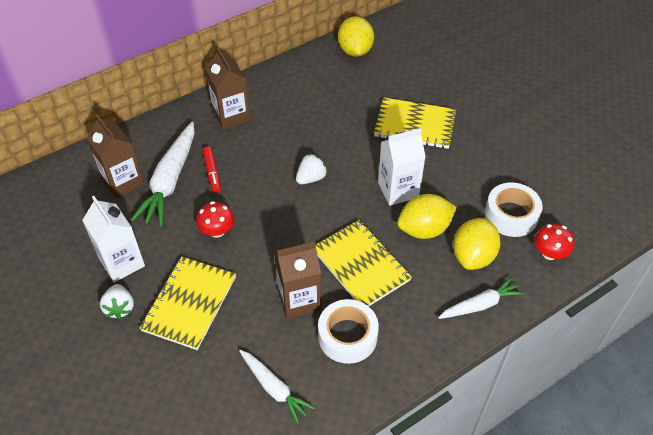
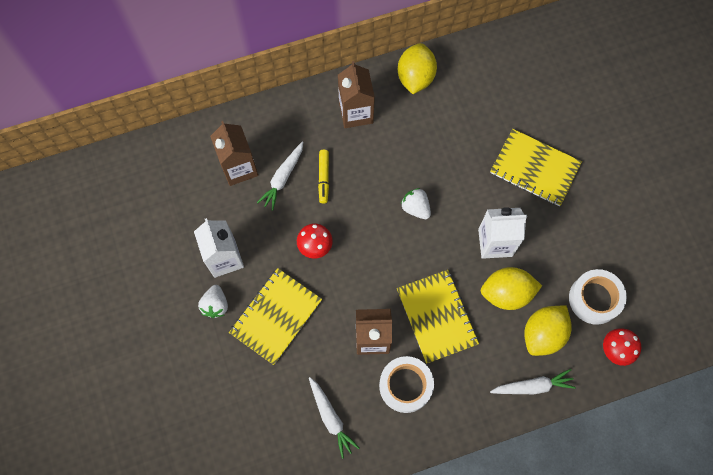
camera: 15 degrees right, 20 degrees up
white carrot [130,122,195,227] -> white carrot [257,142,303,211], size x0.60
red marker [202,146,221,193] -> yellow marker [318,150,329,203]
white strawberry [296,153,327,184] -> white strawberry turned 105 degrees counterclockwise [401,188,431,219]
yellow lemon [338,16,374,57] -> yellow lemon moved to [398,43,437,94]

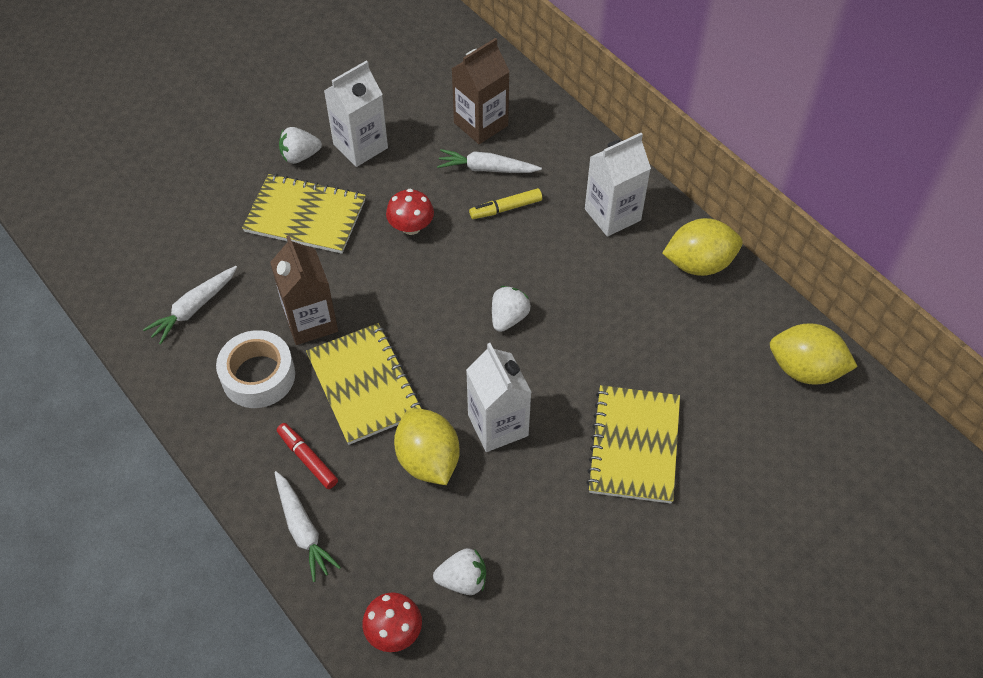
camera: 70 degrees right, 15 degrees down
brown carton [338,61,375,128] -> white carton [585,133,651,237]
yellow notebook [397,270,479,364] -> yellow notebook turned 75 degrees counterclockwise [306,323,422,445]
yellow lemon [524,305,572,356] -> yellow lemon moved to [770,323,858,385]
white tape [569,269,627,325] -> white strawberry [433,548,486,595]
none -> red marker [277,423,338,489]

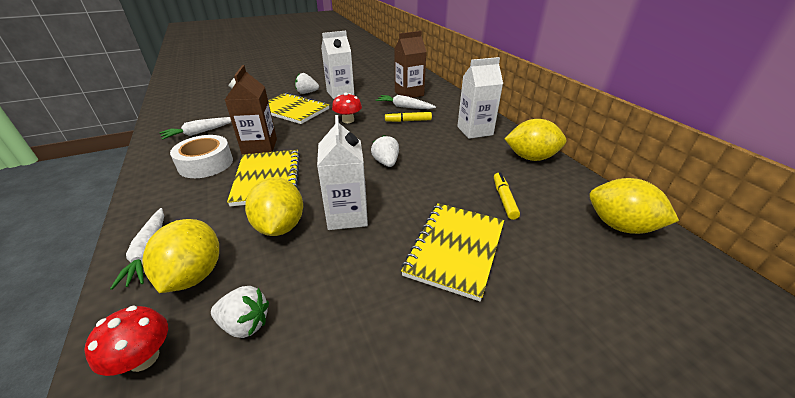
camera: 15 degrees right, 20 degrees down
red marker [277,423,338,489] -> none
white strawberry [492,286,531,332] -> white strawberry turned 60 degrees counterclockwise [371,135,399,167]
none -> yellow lemon [142,219,219,293]
none -> yellow marker [494,172,520,220]

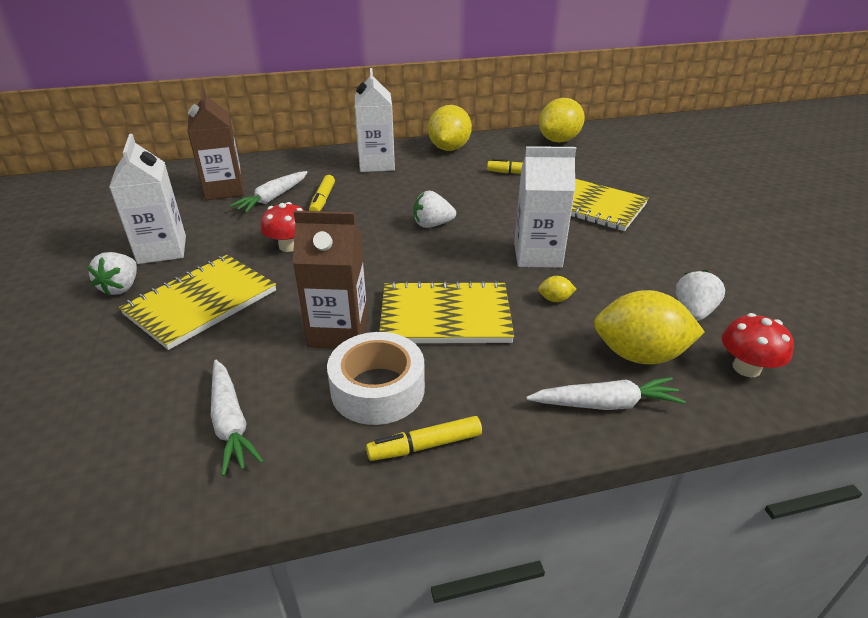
camera: 80 degrees left, 0 degrees up
yellow lemon [245,177,303,236] -> yellow lemon [538,276,576,302], size x0.41
none -> yellow marker [366,416,482,461]

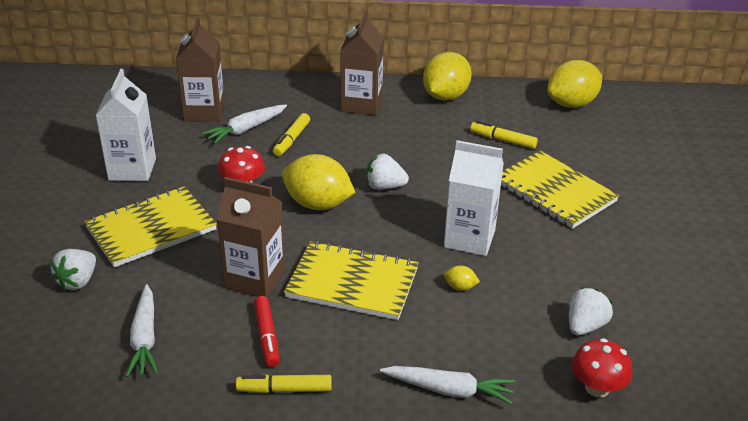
camera: 15 degrees right, 0 degrees up
white strawberry [87,252,137,296] -> white strawberry moved to [51,249,96,290]
white tape [327,332,425,425] -> red marker [254,296,279,367]
white carton [355,68,395,172] -> brown carton [340,12,384,115]
yellow lemon [594,290,705,364] -> yellow lemon moved to [282,154,356,210]

